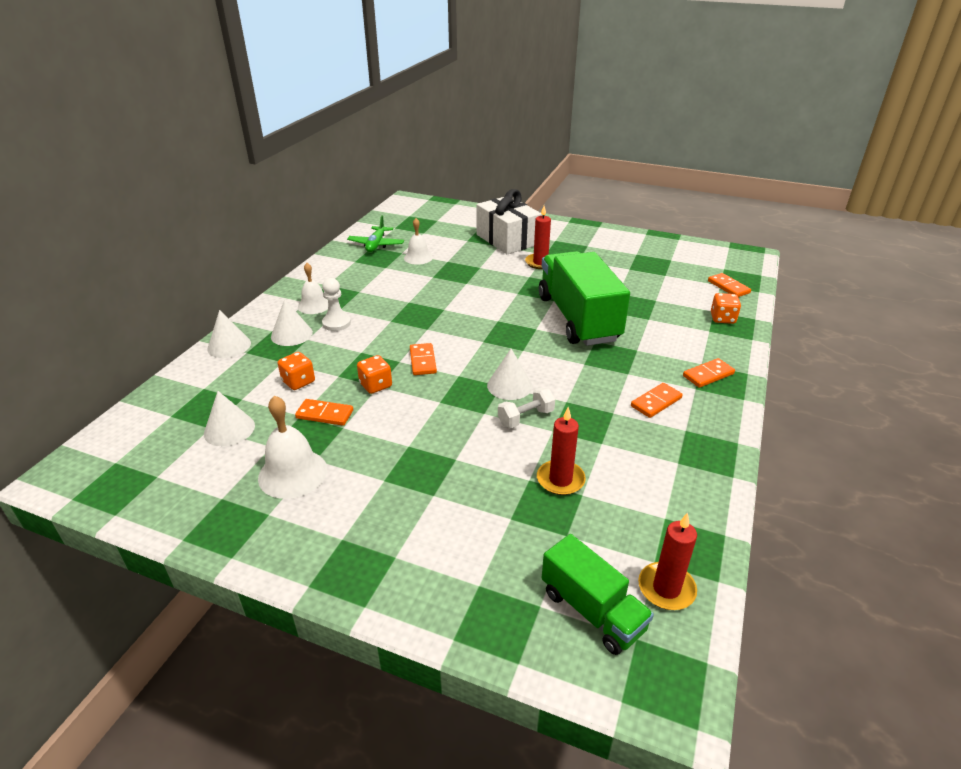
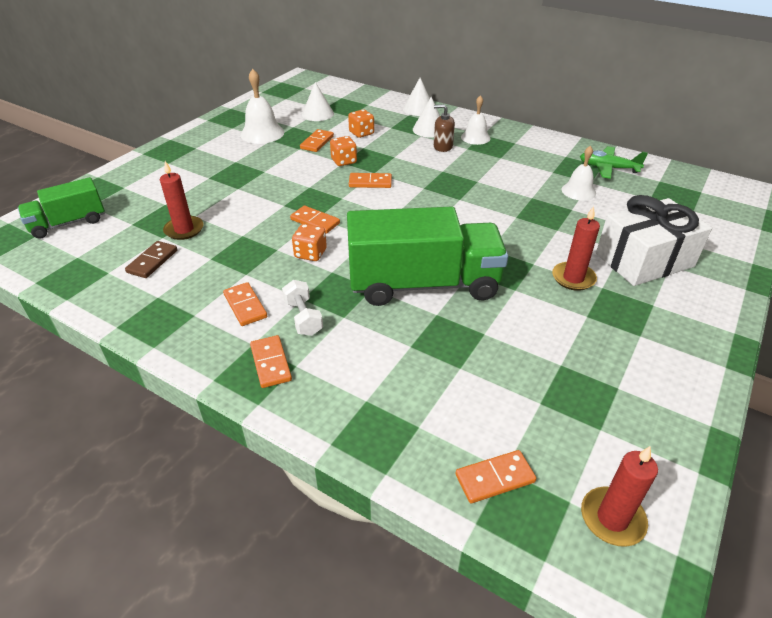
camera: 100 degrees right, 5 degrees up
white pawn [322,278,351,331] -> brown soap dispenser [434,104,455,152]
white cone [487,349,533,400] -> orange domino [290,206,340,234]
white dumbbell [498,388,555,428] -> white dumbbell moved to [282,280,323,336]
red candle [638,513,697,610] -> red candle moved to [581,446,658,547]
orange dice [711,293,741,324] -> orange dice moved to [292,224,327,261]
none -> brown domino [125,241,178,278]

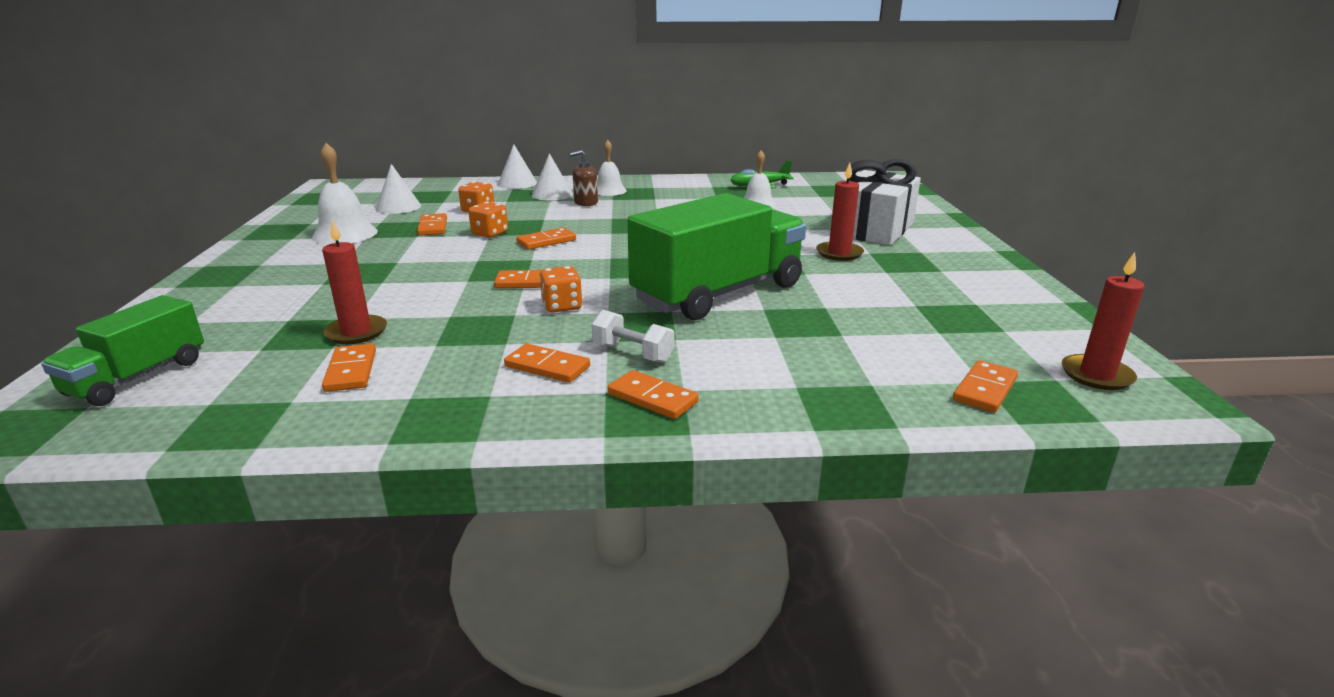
camera: 35 degrees left, 15 degrees down
brown domino [125,241,178,278] -> orange domino [322,343,376,392]

